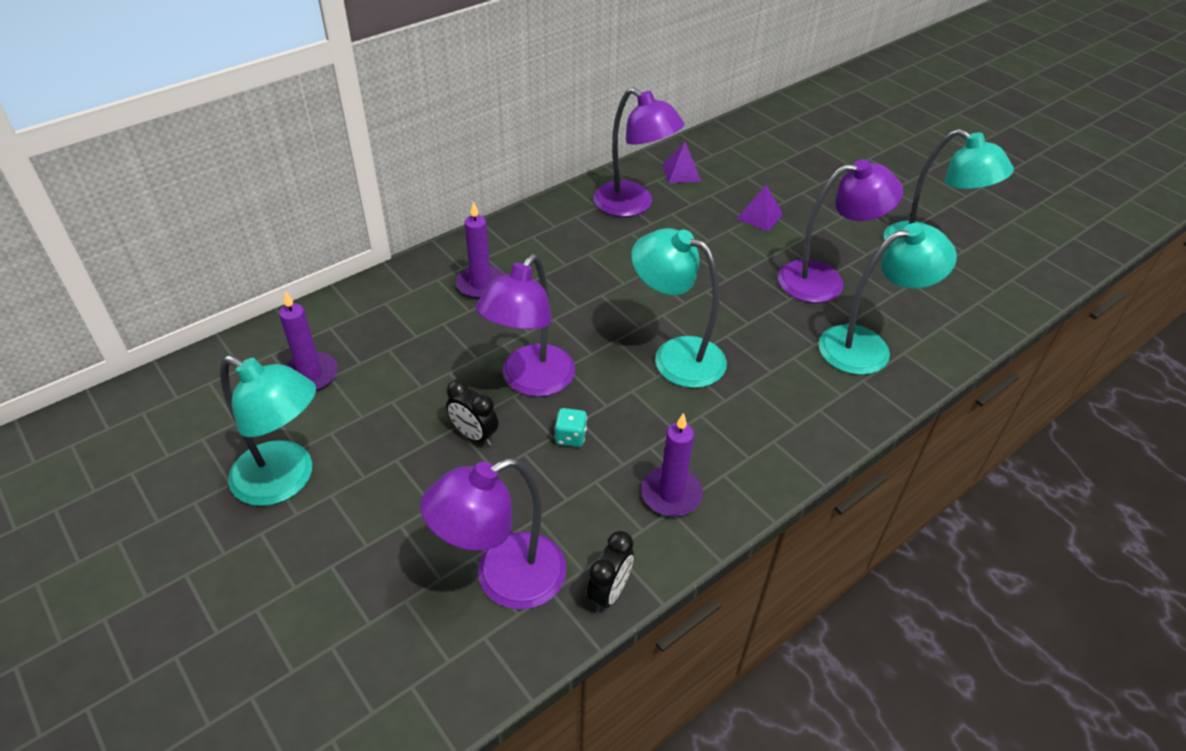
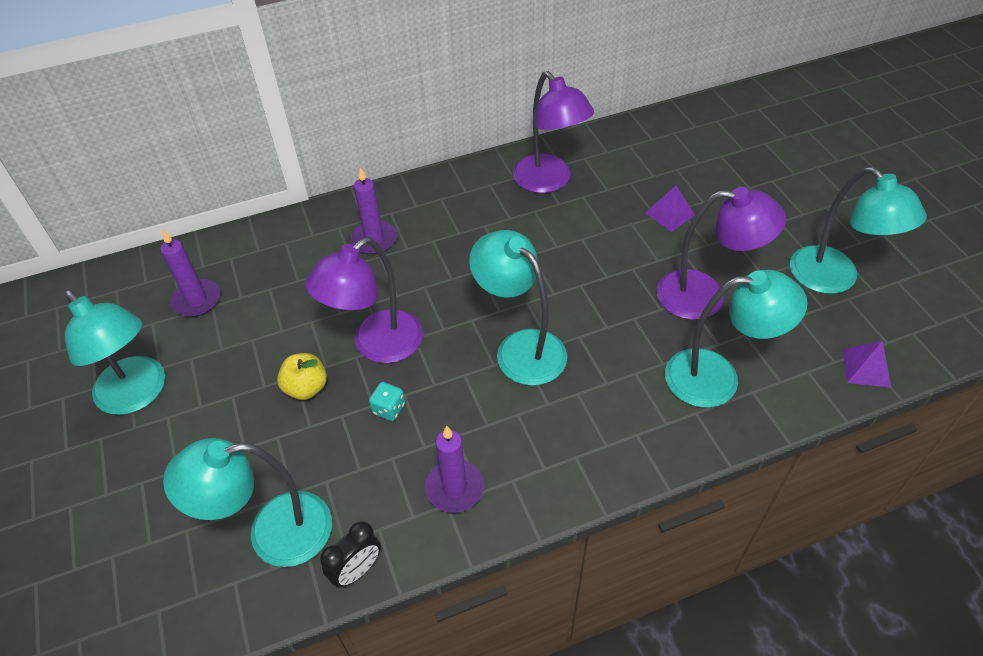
camera: 20 degrees right, 5 degrees up
purple lamp [420,458,567,610] -> turquoise lamp [163,438,332,567]
black clock [446,379,498,446] -> yellow apple [277,353,327,400]
purple pyramid [662,142,701,183] -> purple pyramid moved to [842,341,891,388]

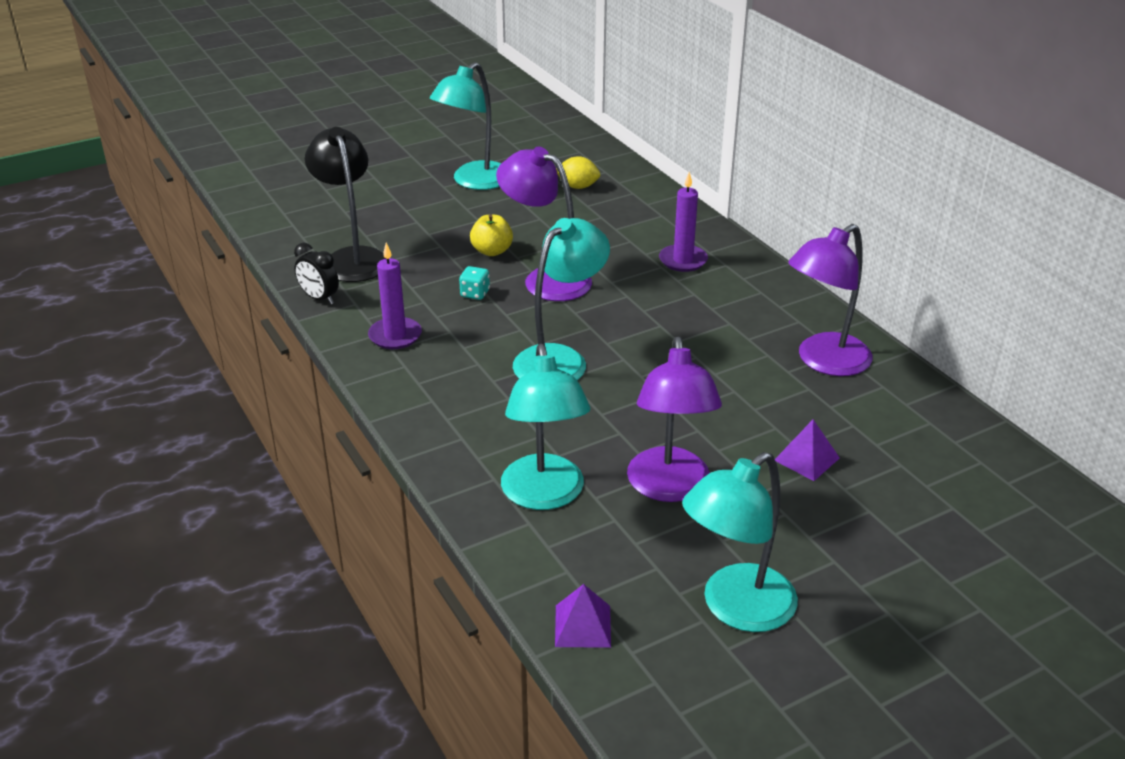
camera: 80 degrees right, 15 degrees down
purple candle [160,230,220,317] -> yellow lemon [556,156,600,189]
turquoise lamp [163,438,332,567] -> black lamp [305,127,386,282]

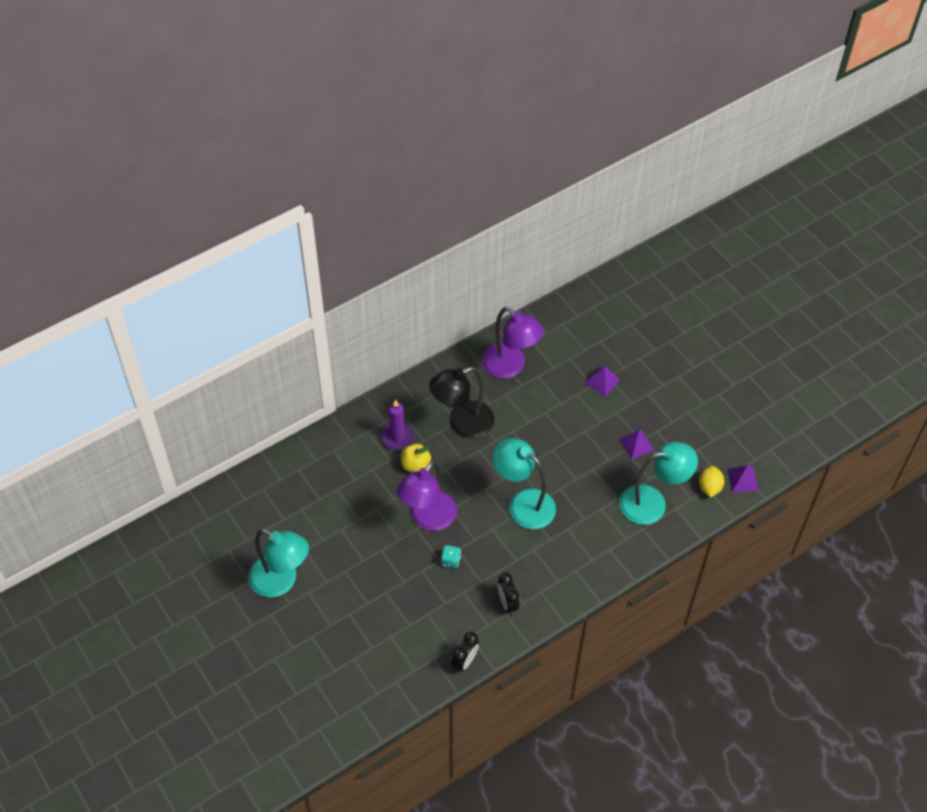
camera: 95 degrees left, 20 degrees up
black lamp [305,127,386,282] -> black lamp moved to [429,367,494,438]
purple candle [368,243,422,349] -> black clock [498,573,519,615]
yellow apple [470,214,513,256] -> yellow apple moved to [401,444,431,472]
yellow lemon [556,156,600,189] -> yellow lemon moved to [699,466,724,497]
purple lamp [627,336,722,502] -> purple pyramid [619,429,654,460]
turquoise lamp [682,452,798,632] -> none

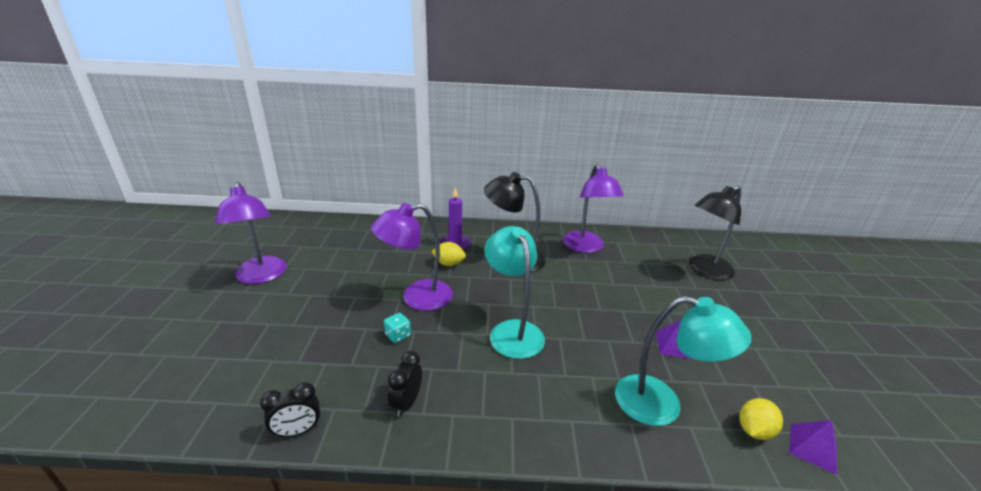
camera: 35 degrees right, 25 degrees down
turquoise lamp [248,529,309,598] -> purple lamp [215,182,287,284]
yellow apple [401,444,431,472] -> yellow lemon [432,242,466,266]
purple pyramid [585,366,620,397] -> none
none -> black lamp [689,185,741,280]

